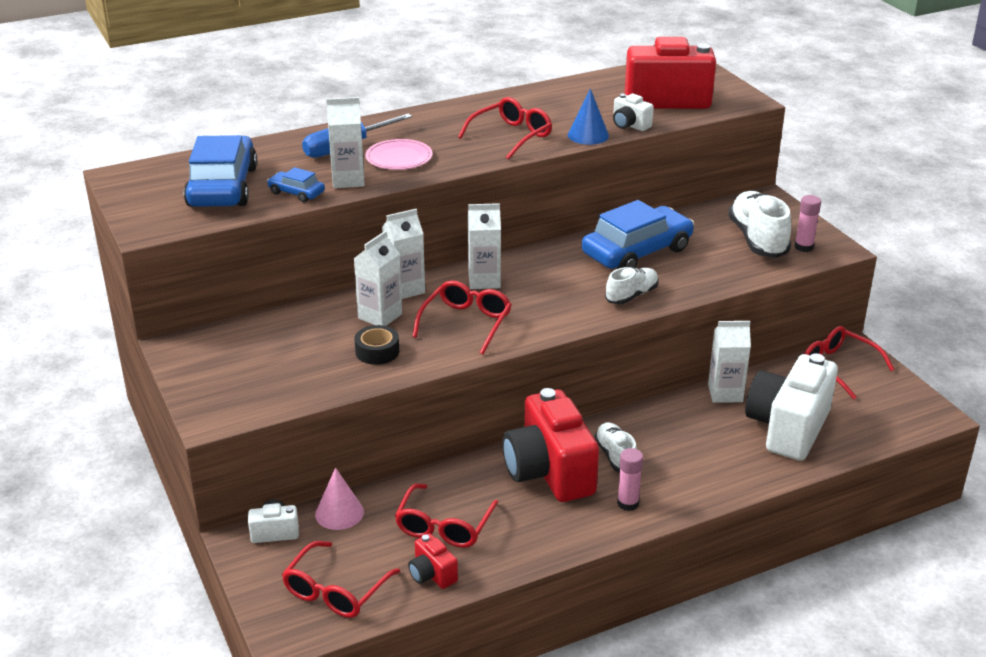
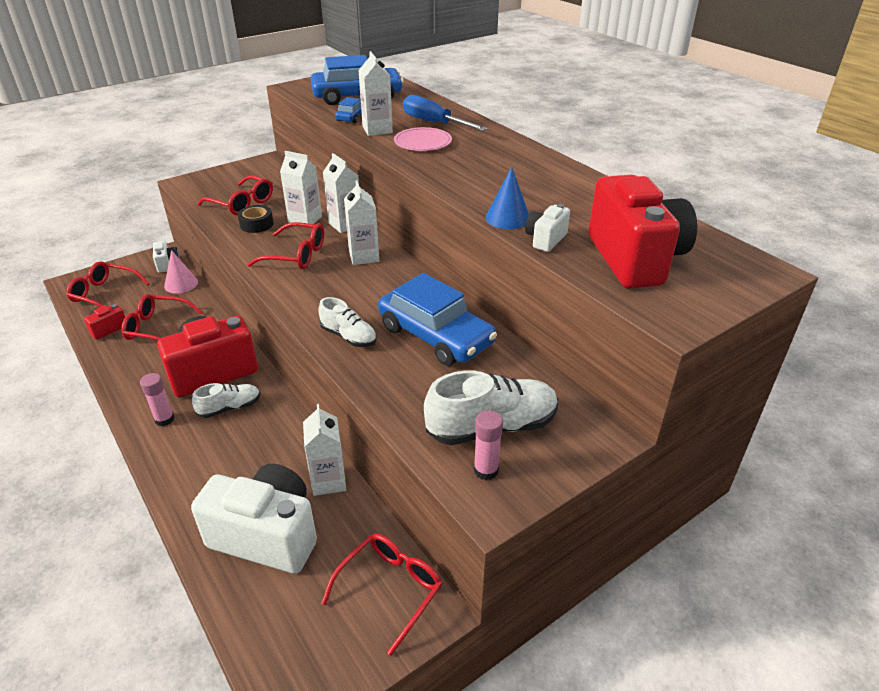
camera: 80 degrees right, 5 degrees up
red glasses [458,97,552,160] -> red glasses moved to [198,175,273,215]

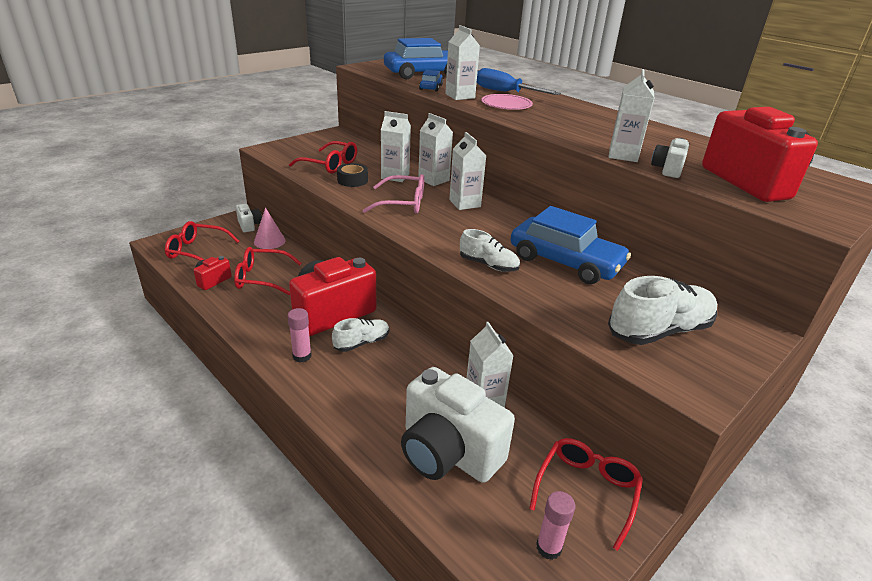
camera: 10 degrees left, 5 degrees down
white camera [191,464,317,574] -> white camera turned 150 degrees counterclockwise [401,367,515,483]
red glasses [247,222,324,269] -> pink glasses [363,174,424,213]
pink glue stick [474,411,503,480] -> pink glue stick moved to [536,491,575,560]
blue cone [486,167,529,229] -> white carton [608,69,654,162]

